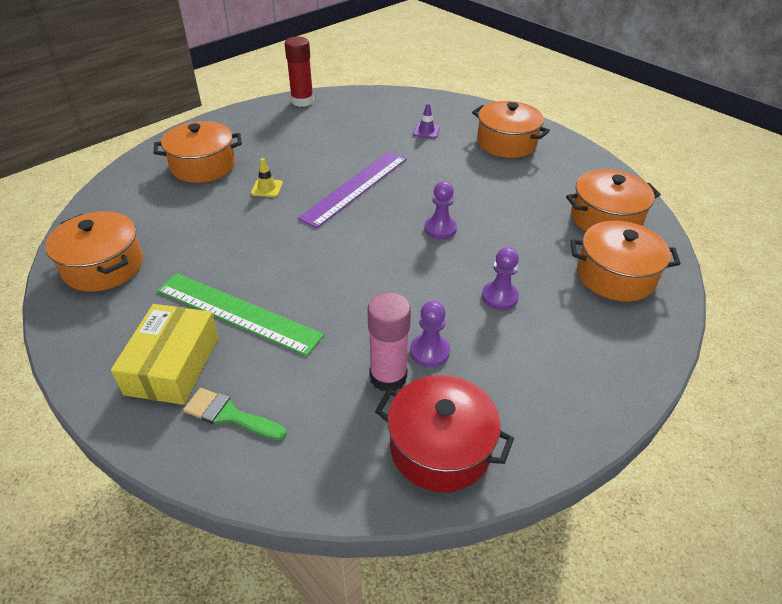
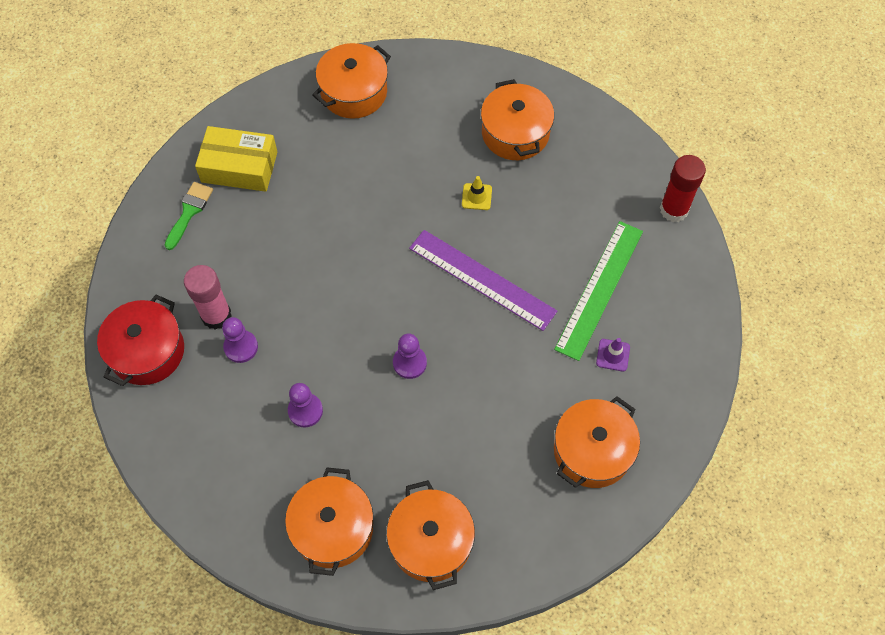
camera: 90 degrees right, 20 degrees up
green ruler [157,273,324,356] -> green ruler moved to [554,221,643,361]

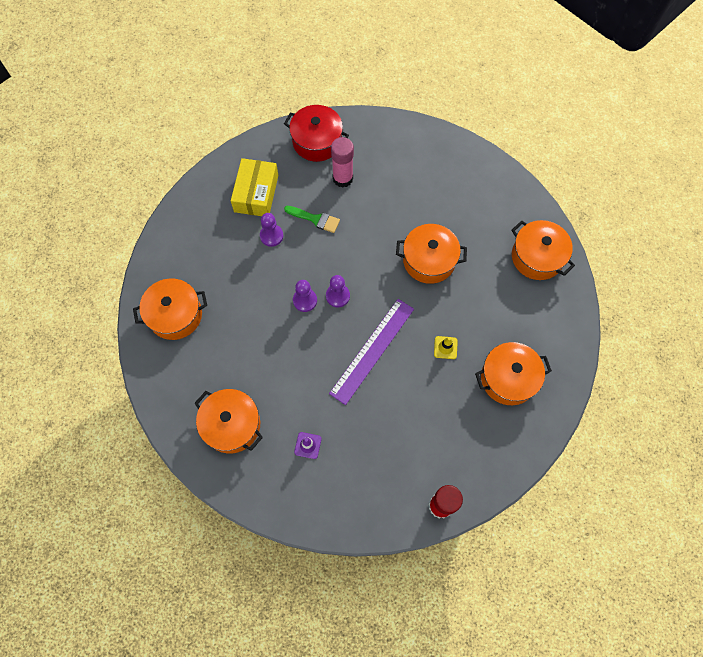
camera: 90 degrees right, 5 degrees up
green brush [165,182,213,250] -> green brush moved to [284,206,340,233]
yellow box [195,126,277,192] -> yellow box moved to [231,158,279,216]
purple pawn [222,317,258,363] -> purple pawn moved to [326,275,350,307]
orange pot [285,467,374,576] -> orange pot moved to [396,224,467,284]
green ruler [554,221,643,361] -> none

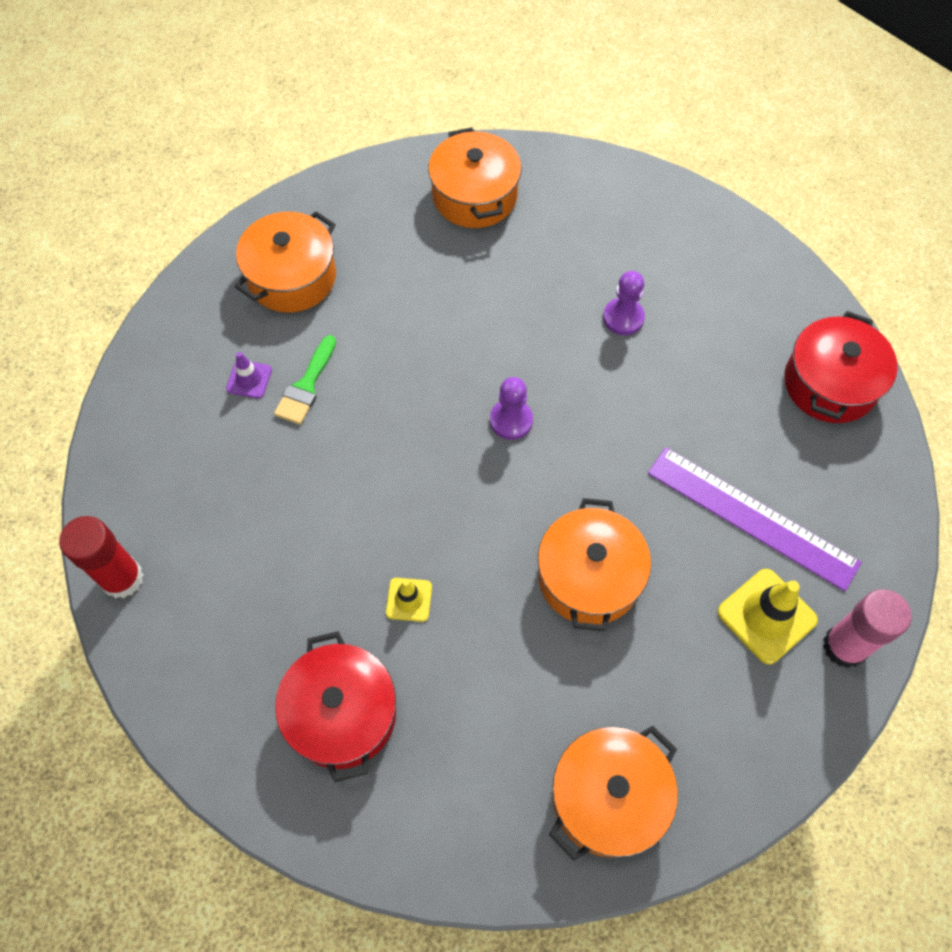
camera: 90 degrees right, 5 degrees down
yellow box [231,158,279,216] -> none
green brush [284,206,340,233] -> green brush moved to [274,335,336,425]
purple pawn [293,280,317,312] -> none
purple ruler [329,299,414,405] -> purple ruler moved to [648,447,862,591]
pink glue stick [331,137,354,188] -> pink glue stick moved to [823,589,912,668]
orange pot [475,342,552,405] -> red pot [275,631,396,782]
none -> yellow traffic cone [717,569,818,665]

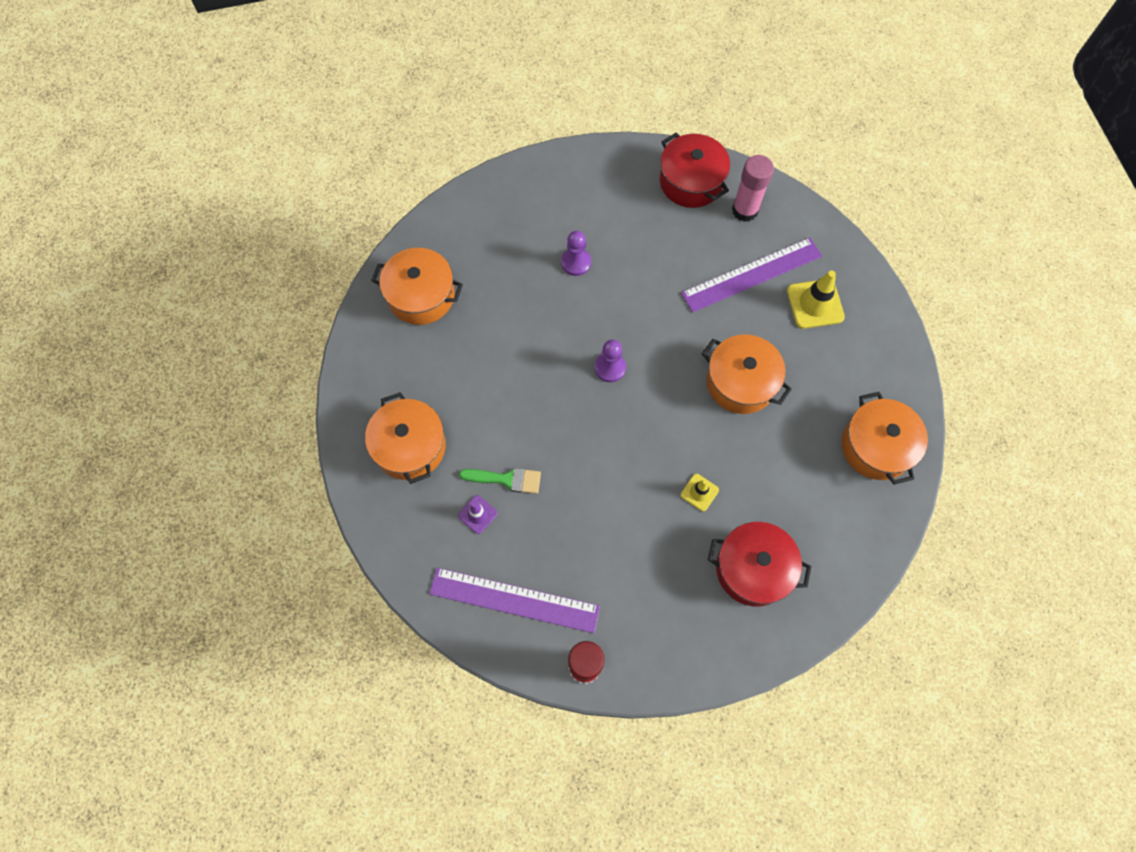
camera: 60 degrees left, 5 degrees up
green brush [274,335,336,425] -> green brush turned 45 degrees counterclockwise [459,468,541,494]
pink glue stick [823,589,912,668] -> pink glue stick moved to [732,155,774,222]
none -> purple ruler [429,568,600,633]

